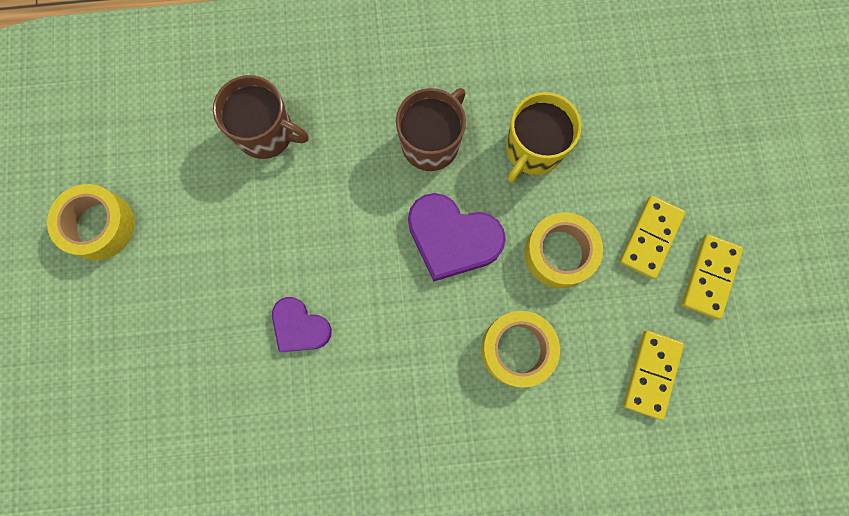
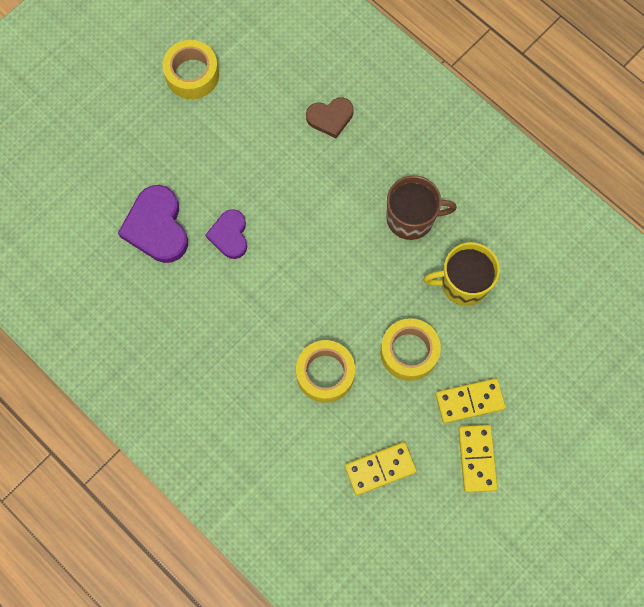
camera: 50 degrees right, 5 degrees down
brown mug [213,75,309,159] -> brown heart [306,98,353,138]
purple heart [408,193,506,281] -> purple heart moved to [118,185,188,263]
yellow domino [682,234,743,319] -> yellow domino turned 75 degrees counterclockwise [458,425,498,493]

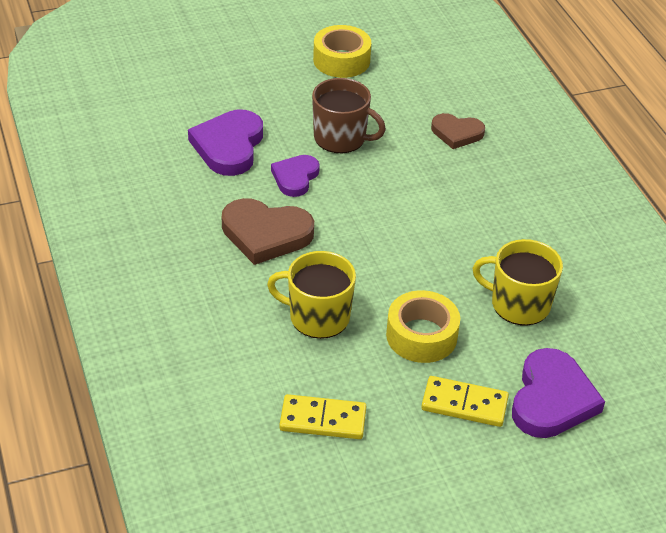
camera: 25 degrees right, 30 degrees down
yellow tape [296,340,355,403] -> yellow mug [267,251,356,339]
brown mug [386,175,457,240] -> brown mug moved to [312,78,386,153]
yellow domino [458,425,498,493] -> none
none -> brown heart [222,198,314,265]
none -> purple heart [512,348,605,438]

